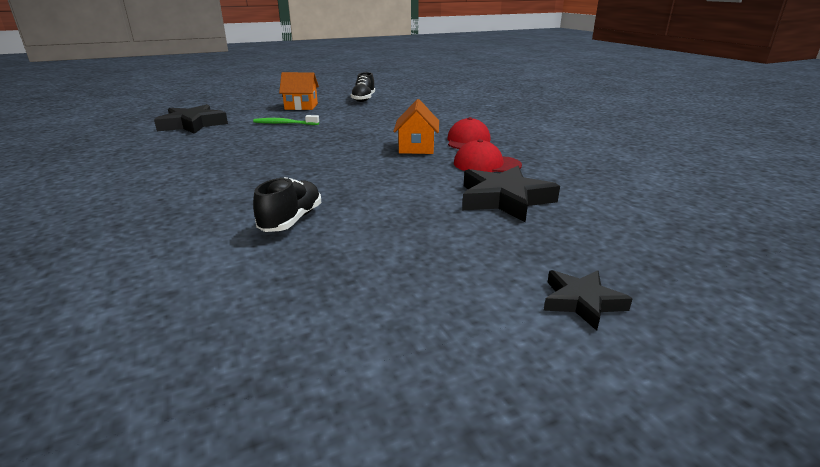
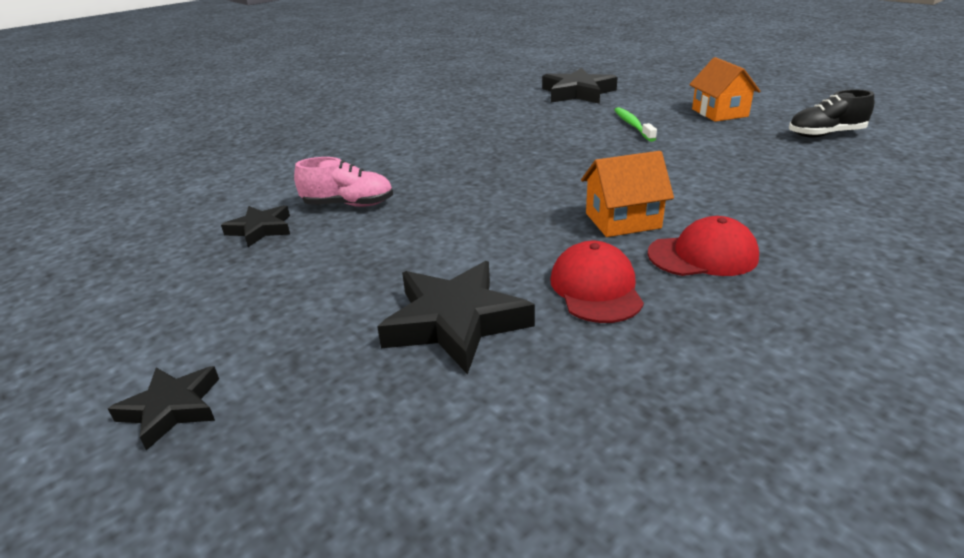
camera: 75 degrees right, 5 degrees up
black shoe [253,177,321,232] -> pink shoe [294,157,393,207]
none -> black star [221,205,290,247]

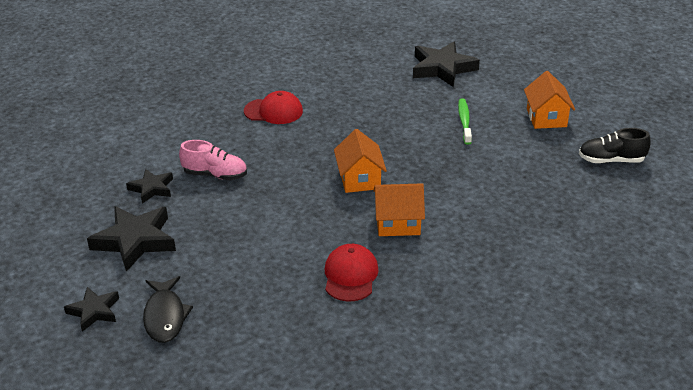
camera: 10 degrees right, 5 degrees up
black star [377,261,535,375] -> black star moved to [87,206,176,272]
red cap [647,216,759,276] -> red cap moved to [244,91,303,124]
none -> black fish [143,276,193,343]
none -> orange house [334,129,387,193]

